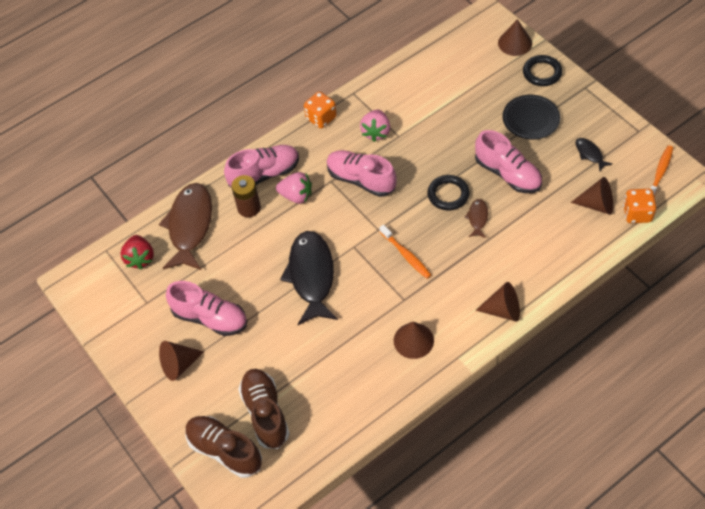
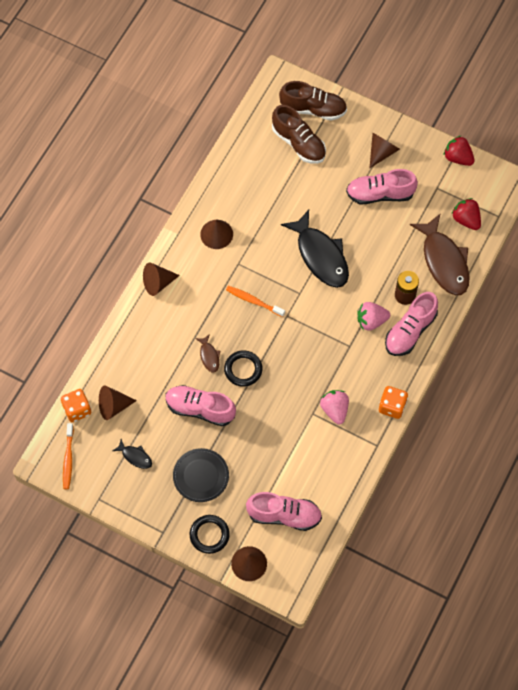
camera: 150 degrees right, 10 degrees up
pink shoe [327,150,397,197] -> pink shoe moved to [246,492,322,531]
none -> red strawberry [444,136,475,166]

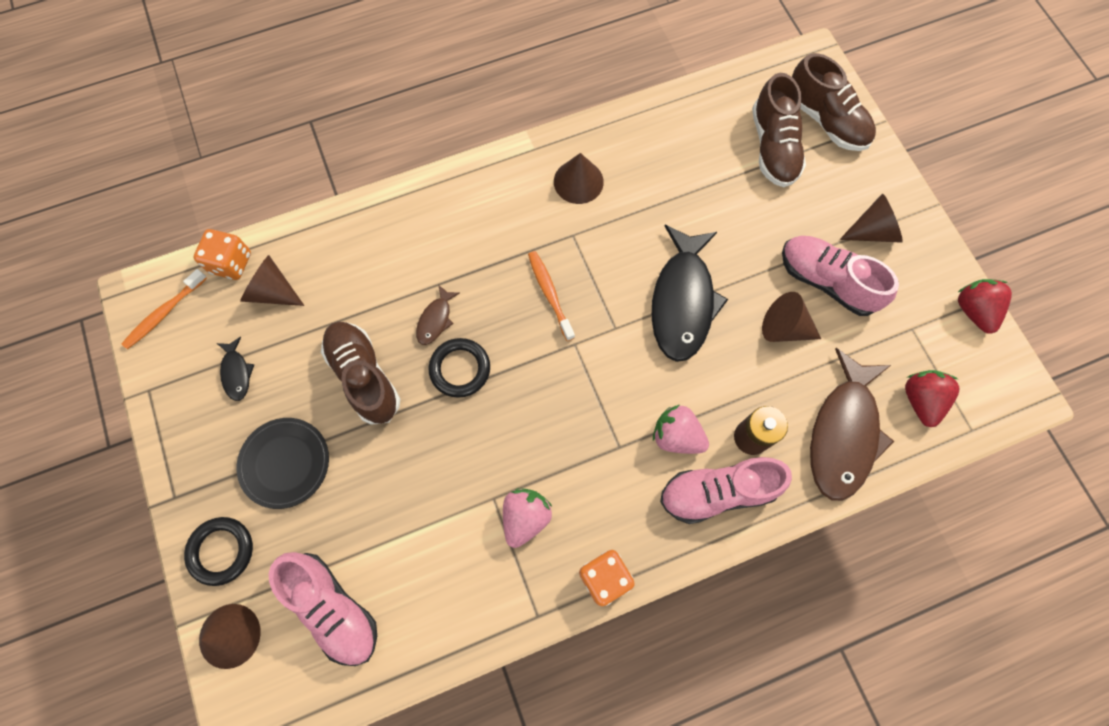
camera: 40 degrees right, 5 degrees up
brown cone [143,262,180,296] -> brown cone moved to [762,292,821,342]
pink shoe [165,385,236,426] -> brown shoe [321,322,400,425]

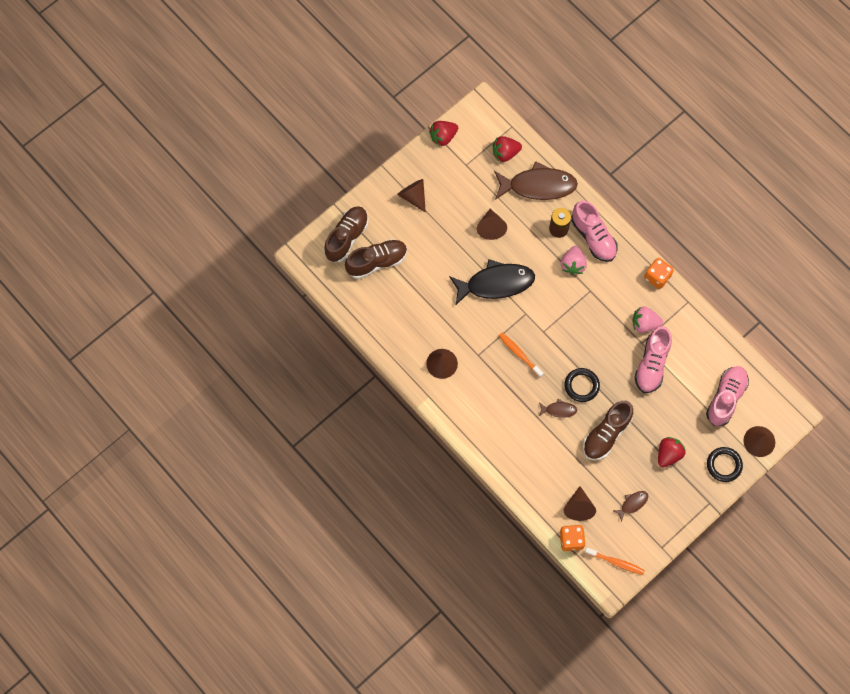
camera: 110 degrees left, 0 degrees up
black fish [217,337,254,401] -> brown fish [612,491,648,522]
black plate [236,418,329,509] -> red strawberry [658,437,685,468]
orange toothbrush [528,251,575,341] -> orange toothbrush turned 90 degrees clockwise [499,333,544,378]
pink shoe [782,236,899,316] -> pink shoe moved to [634,326,672,393]

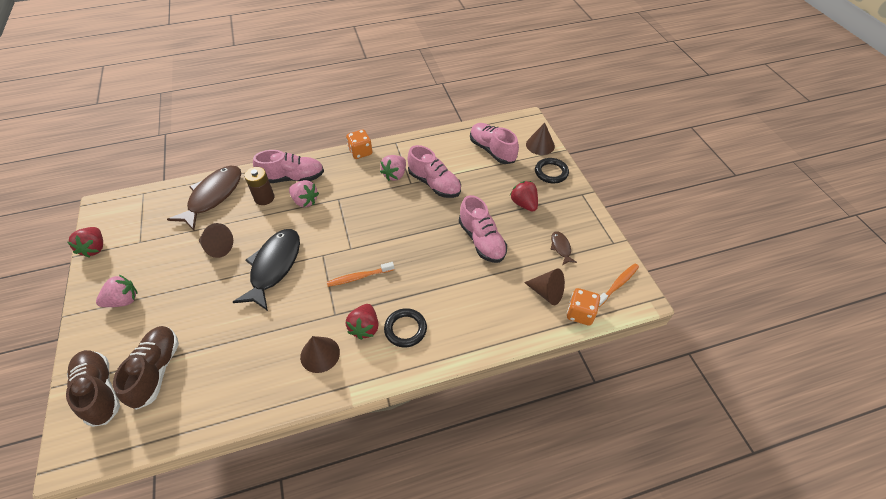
camera: 65 degrees left, 20 degrees down
brown cone [397,179,426,213] -> pink strawberry [96,275,138,307]
red strawberry [493,136,522,162] -> red strawberry moved to [346,304,378,340]
brown fish [539,399,577,418] -> none
black ring [564,368,600,402] -> black ring moved to [384,308,427,347]
brown shoe [583,401,633,460] -> pink shoe [459,195,507,263]

